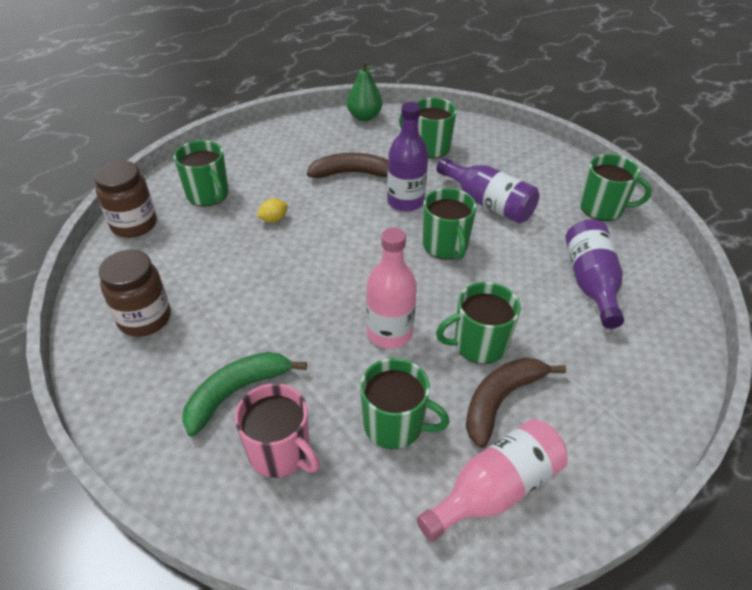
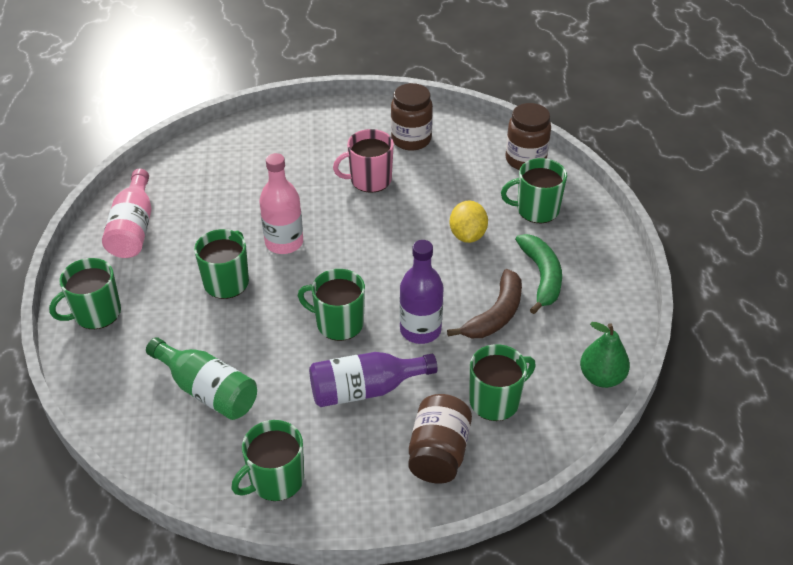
camera: 125 degrees right, 0 degrees up
green banana [182,352,307,437] -> green banana moved to [515,234,562,314]
pink mug [235,383,320,478] -> pink mug moved to [333,129,394,193]
yellow lemon [257,199,288,223] -> yellow lemon [450,200,488,243], size x1.67
green mug [360,358,449,449] -> green mug moved to [49,258,121,329]
brown banana [466,358,566,448] -> none
purple bottle [565,219,624,329] -> green bottle [146,337,257,420]
none -> brown jar [408,394,472,484]

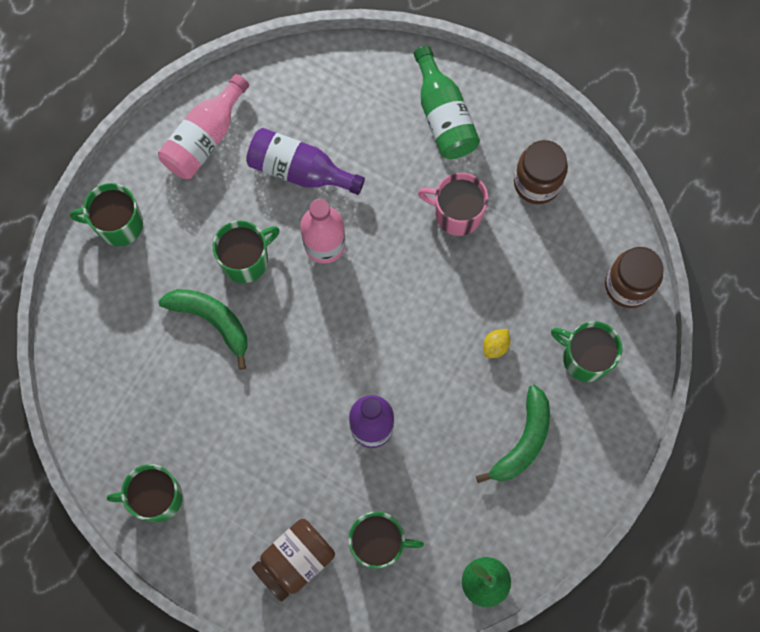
camera: 35 degrees right, 30 degrees up
green bottle [146,337,257,420] -> green bottle moved to [414,46,480,159]
green mug [298,269,365,341] -> none
purple bottle [309,352,438,407] -> purple bottle moved to [246,128,365,195]
brown banana [447,269,522,338] -> none
yellow lemon [450,200,488,243] -> yellow lemon [483,329,510,358], size x0.60
none -> green banana [159,289,248,370]

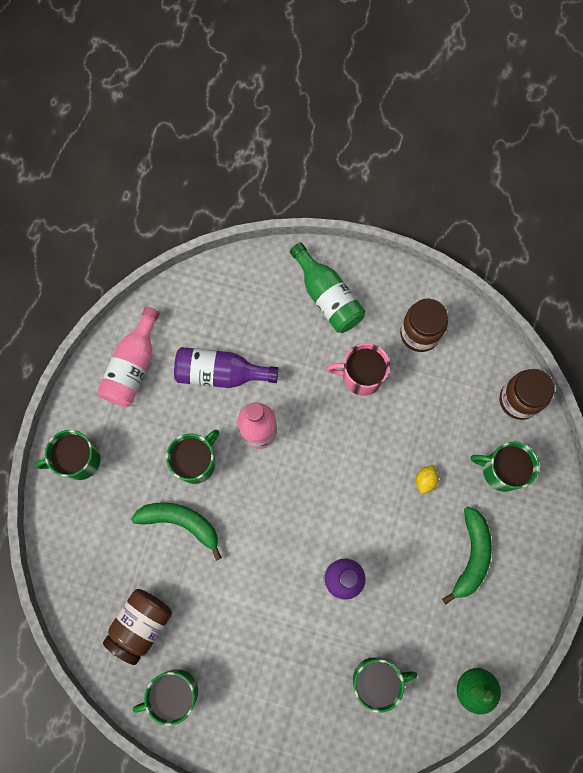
camera: 15 degrees left, 0 degrees up
brown jar [252,519,335,601] -> brown jar moved to [103,589,172,665]

